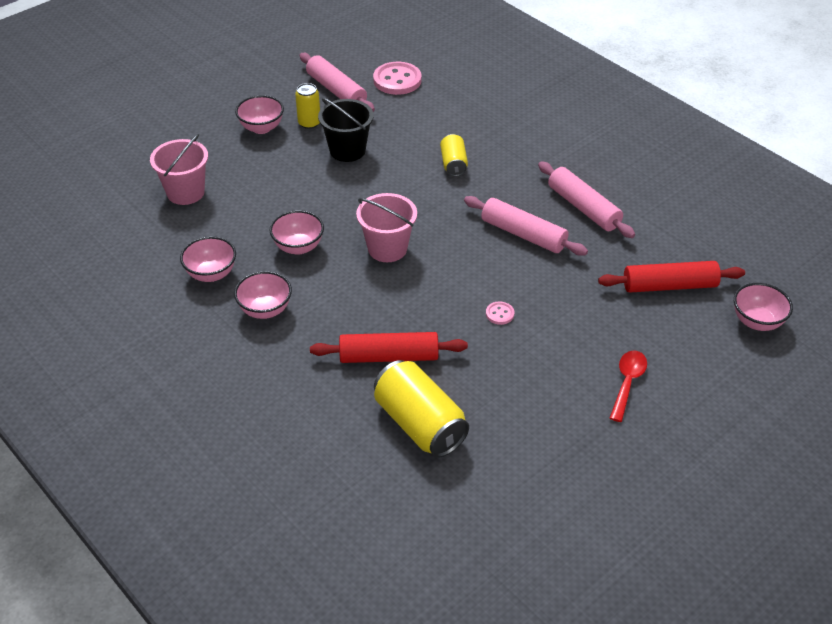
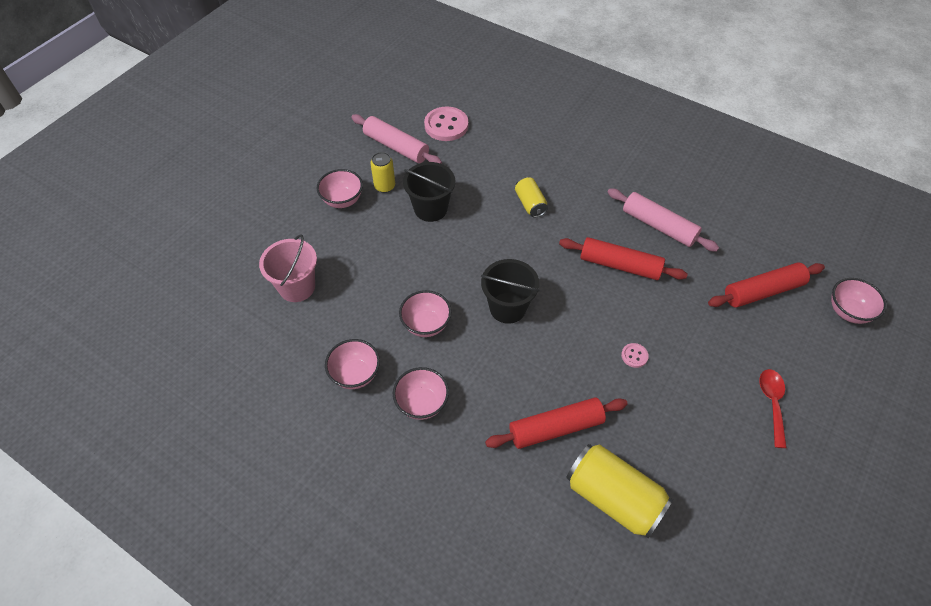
camera: 15 degrees left, 10 degrees up
pink bucket [356,193,417,262] -> black bucket [481,259,540,324]
pink rolling pin [464,196,588,256] -> red rolling pin [559,237,688,280]

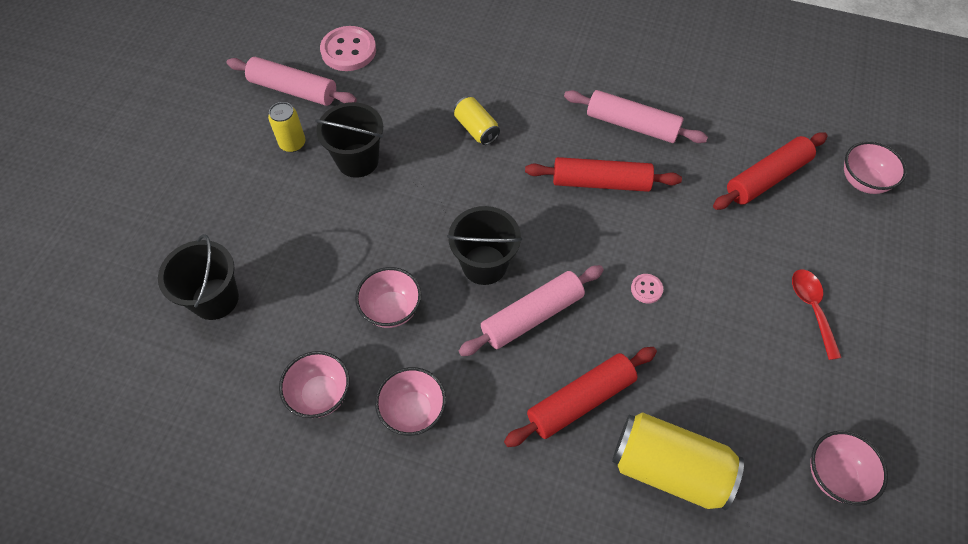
camera: 15 degrees left, 5 degrees up
pink bucket [259,234,317,302] -> black bucket [158,234,239,320]
pink bowl [317,169,363,208] -> pink bowl moved to [810,431,888,506]
none -> pink rolling pin [459,265,604,356]

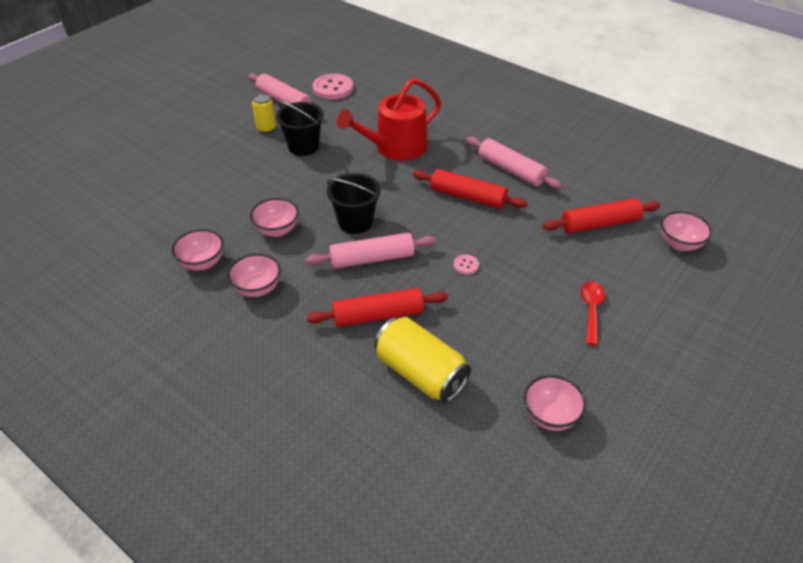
camera: 20 degrees right, 15 degrees down
black bucket [158,234,239,320] -> none
yellow can [454,97,500,145] -> red watering can [337,78,441,161]

